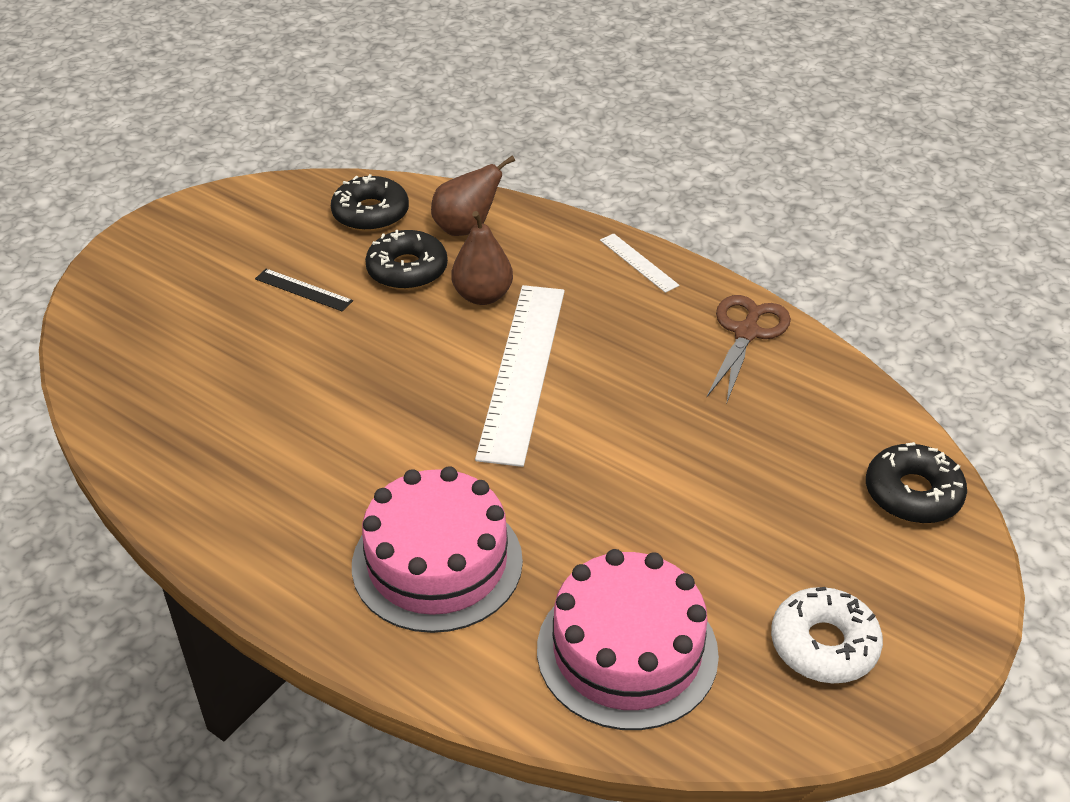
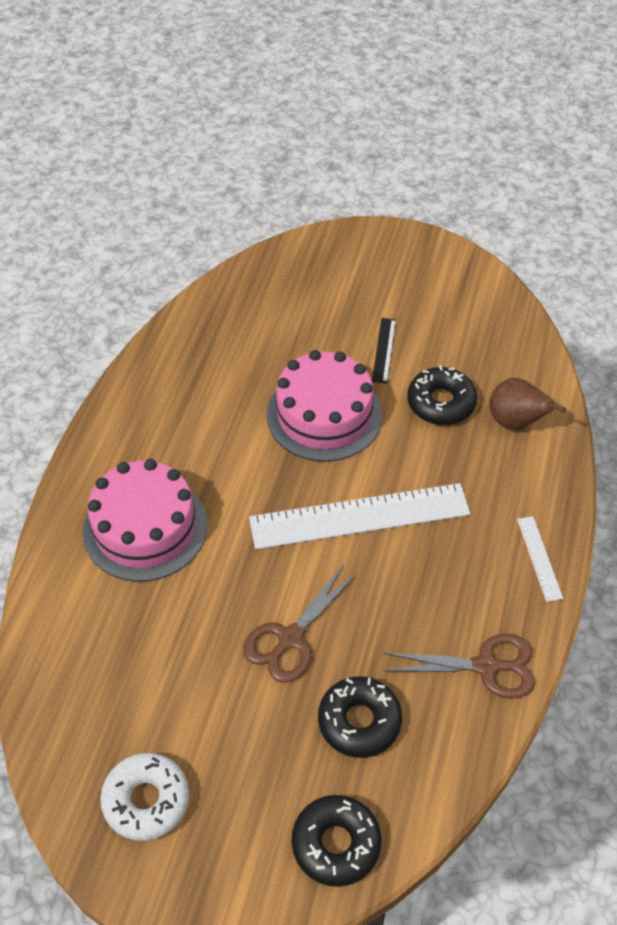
camera: 70 degrees right, 10 degrees up
black donut [331,174,409,232] -> black donut moved to [318,676,402,758]
brown pear [451,211,513,305] -> none
pink cake [537,549,719,730] -> pink cake moved to [267,350,382,462]
white ruler [600,233,680,293] -> white ruler turned 45 degrees counterclockwise [517,516,563,602]
none -> brown scissors [243,564,358,683]

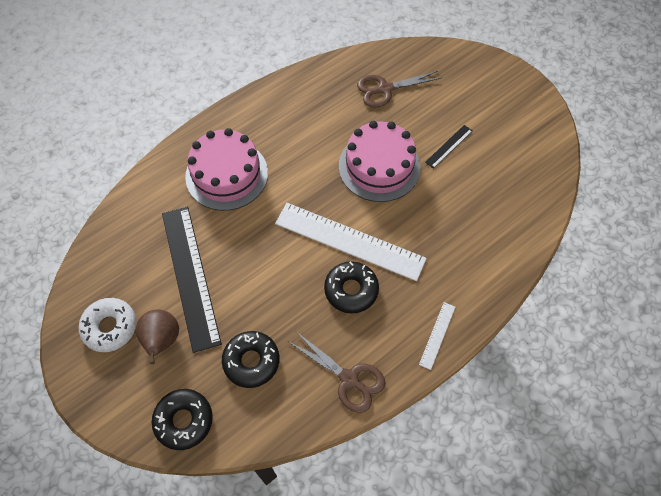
camera: 35 degrees right, 10 degrees up
brown scissors [243,564,358,683] -> brown scissors moved to [357,71,441,108]
black donut [407,365,477,425] -> black donut moved to [324,261,379,313]
brown pear [489,378,566,430] -> brown pear moved to [136,310,179,364]
none -> black ruler [162,207,222,353]

